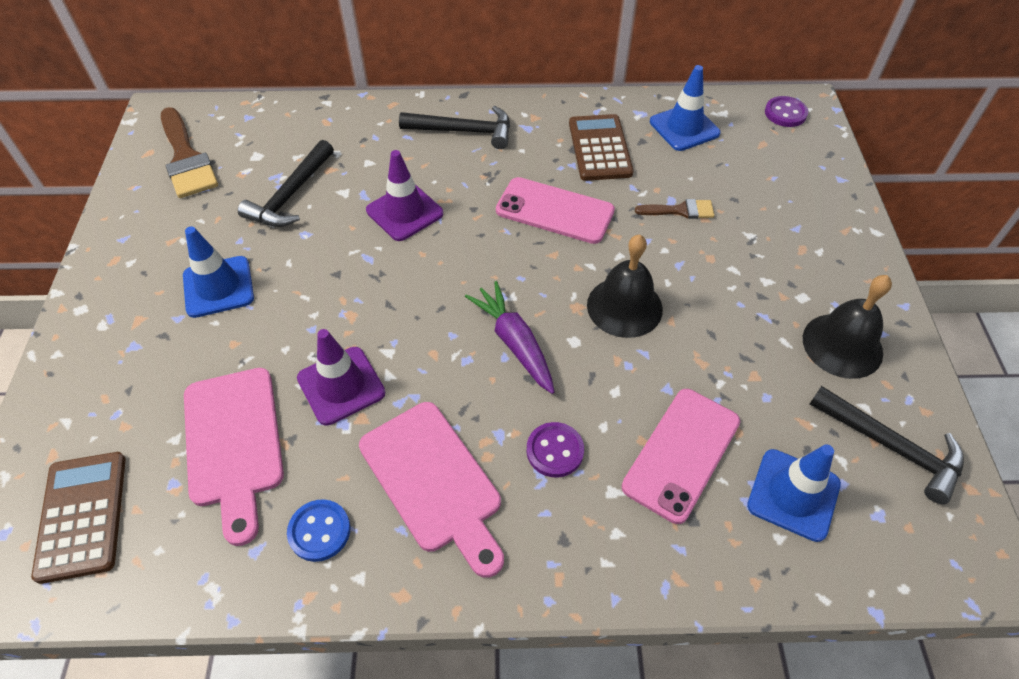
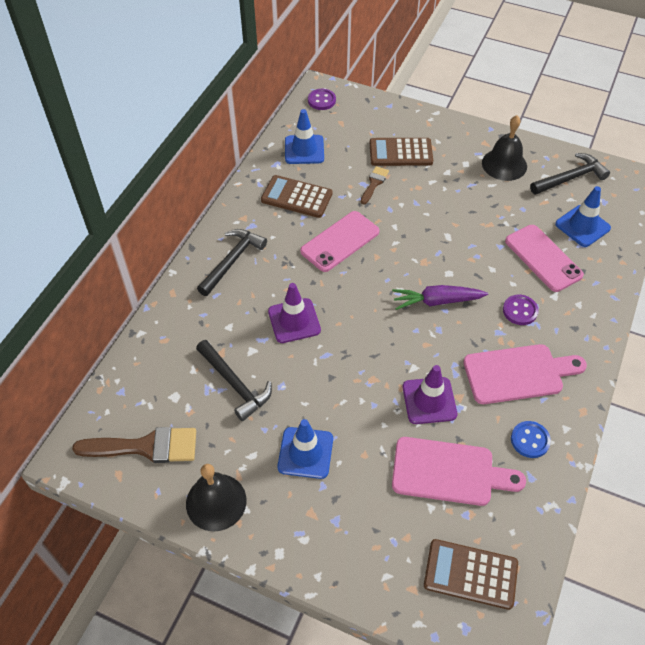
camera: 65 degrees left, 0 degrees up
black bell [587,234,663,338] -> black bell moved to [186,464,247,531]
none -> brown calculator [370,138,433,166]

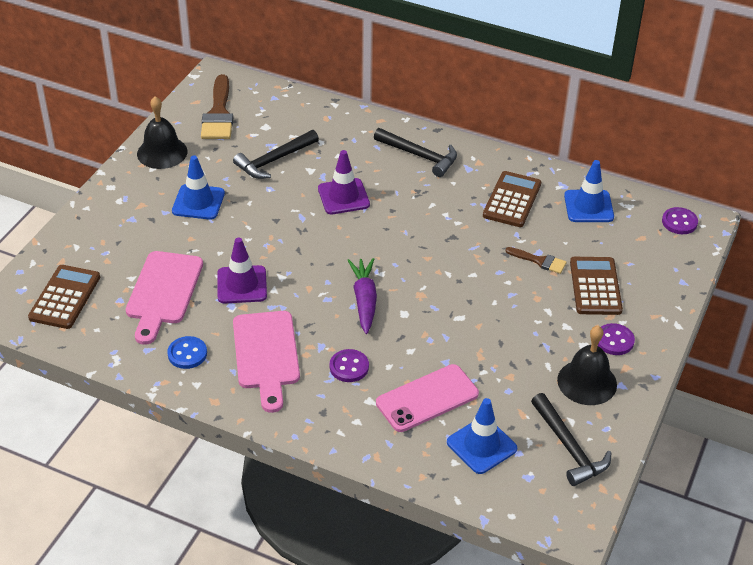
camera: 90 degrees right, 10 degrees down
pink phone [300,211,379,272] -> none
none -> purple button [598,323,635,355]

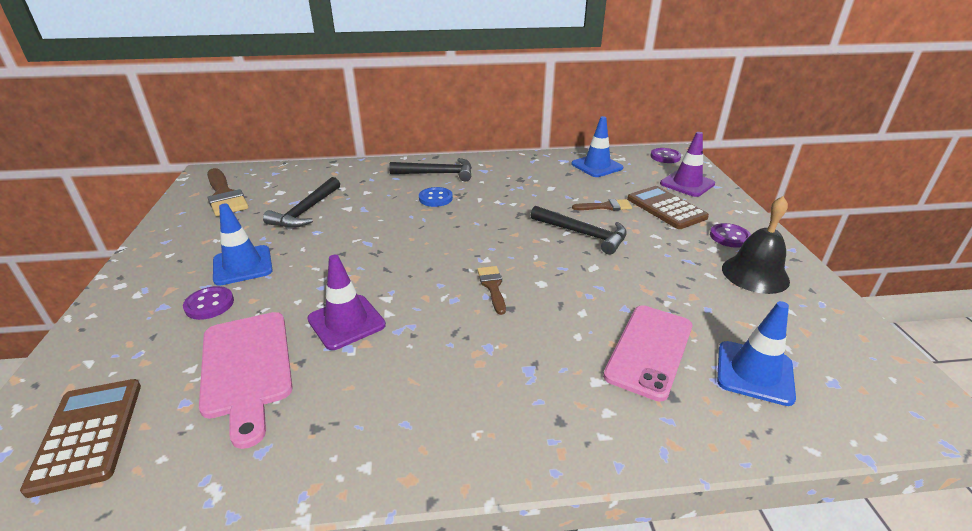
camera: 30 degrees left, 10 degrees down
black bell [137,96,188,169] -> none
blue button [167,336,207,369] -> blue button moved to [419,187,453,207]
pink cutting board [233,311,300,413] -> none
purple traffic cone [318,150,370,214] -> purple traffic cone moved to [660,132,715,197]
purple button [330,349,369,382] -> purple button moved to [183,286,234,320]
purple carrot [347,258,377,334] -> brown brush [477,266,506,315]
brown calculator [483,171,541,227] -> none
black hammer [531,393,611,486] -> black hammer moved to [530,206,627,255]

